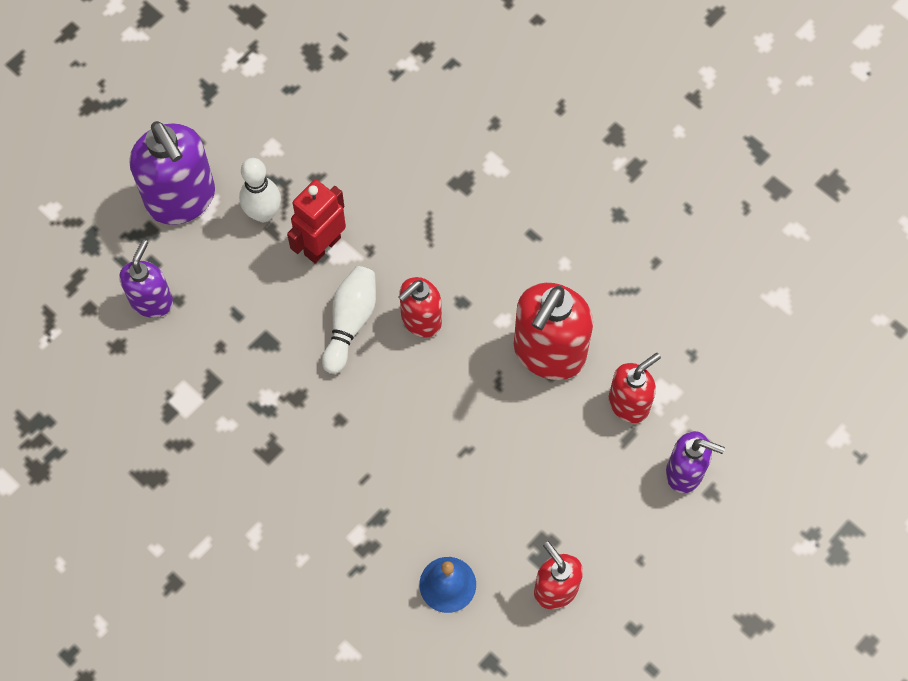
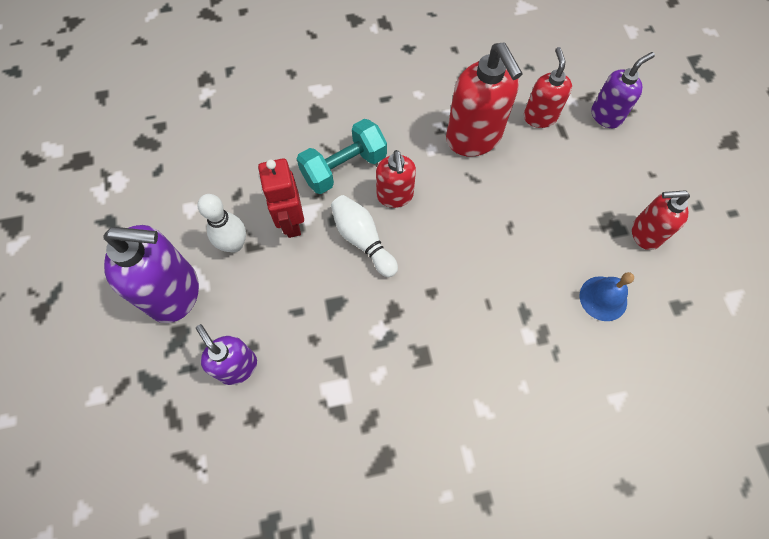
camera: 55 degrees left, 0 degrees up
none -> turquoise dumbbell [297,119,387,194]

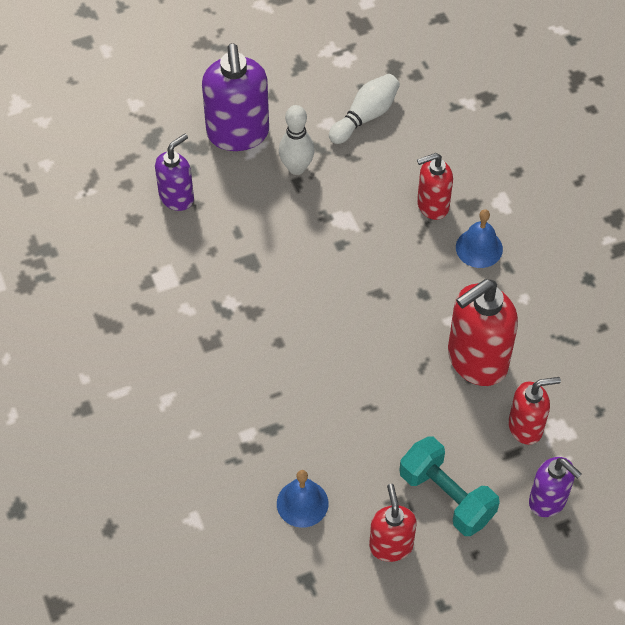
camera: 80 degrees right, 10 degrees down
red robot [258,158,304,238] -> none
turquoise dumbbell [297,119,387,194] -> turquoise dumbbell moved to [399,437,500,536]
white bowling pin [331,195,398,277] -> white bowling pin moved to [329,74,400,144]
red soap dispenser [376,150,416,208] -> red soap dispenser moved to [417,153,453,220]
none -> blue bell [456,209,503,268]

